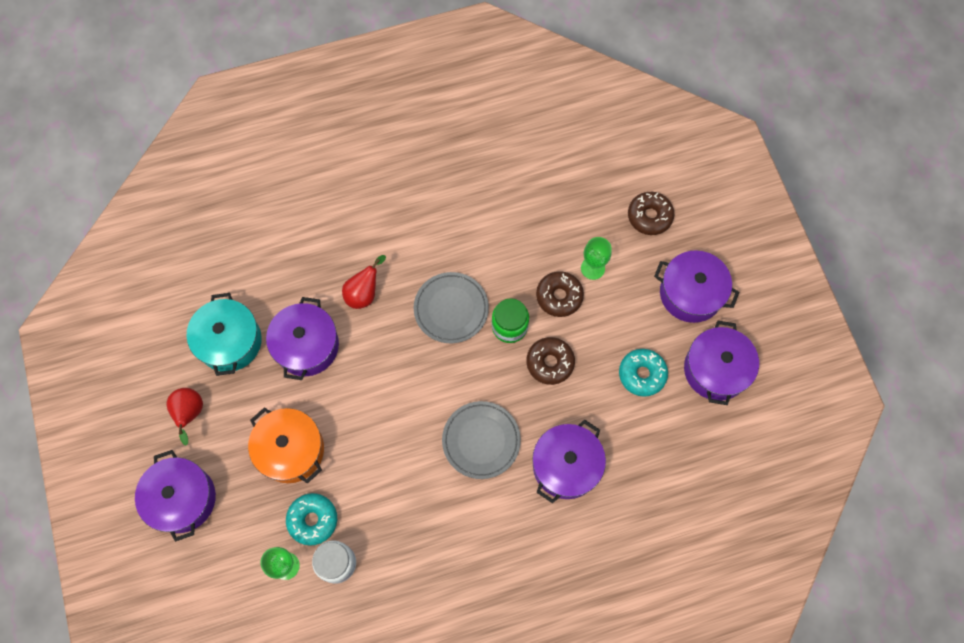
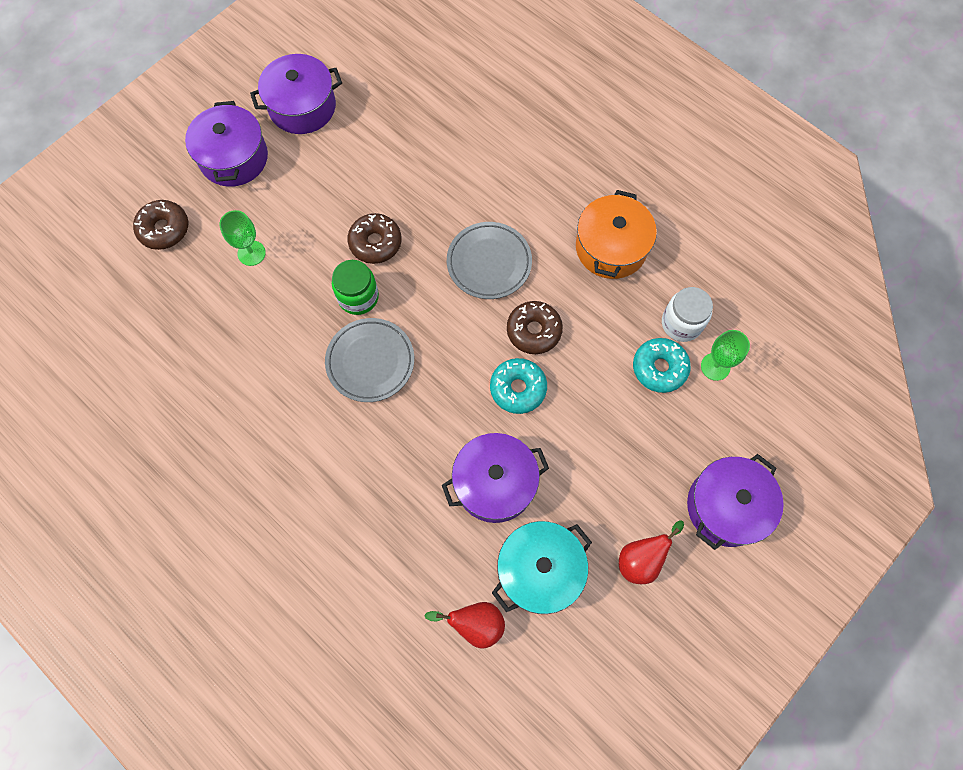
camera: 120 degrees left, 0 degrees up
orange pot [248,407,324,483] -> orange pot moved to [576,190,657,279]
red pear [342,255,386,309] -> red pear moved to [424,602,505,649]
purple pot [532,419,606,504] -> none
brown donut [536,271,584,317] -> brown donut moved to [507,301,563,354]
turquoise donut [619,349,668,397] -> turquoise donut moved to [490,358,547,414]

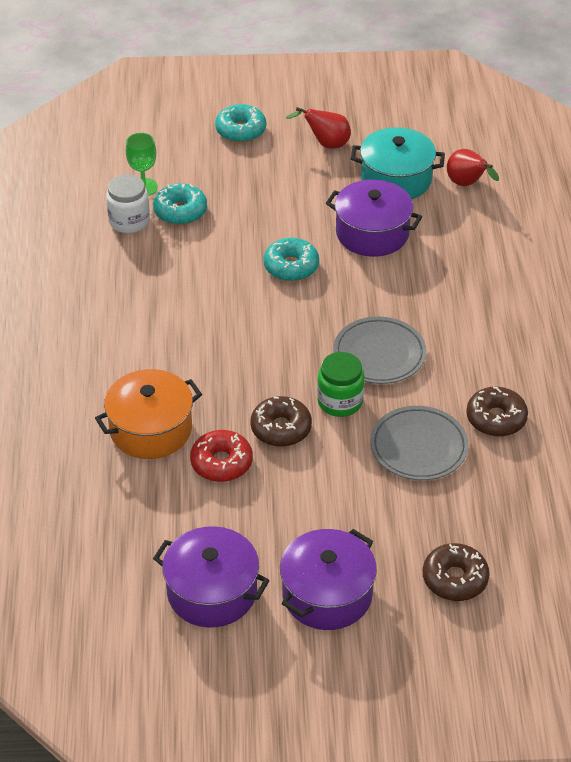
camera: 135 degrees left, 25 degrees down
green goblet [219,210,266,266] -> none
grey plate [447,222,532,299] -> grey plate moved to [370,406,469,480]
brown donut [507,301,563,354] -> brown donut moved to [466,387,528,437]
orange pot [576,190,657,279] -> orange pot moved to [95,369,202,459]
purple pot [687,454,784,550] -> turquoise donut [215,104,266,143]
none -> red donut [190,430,253,482]

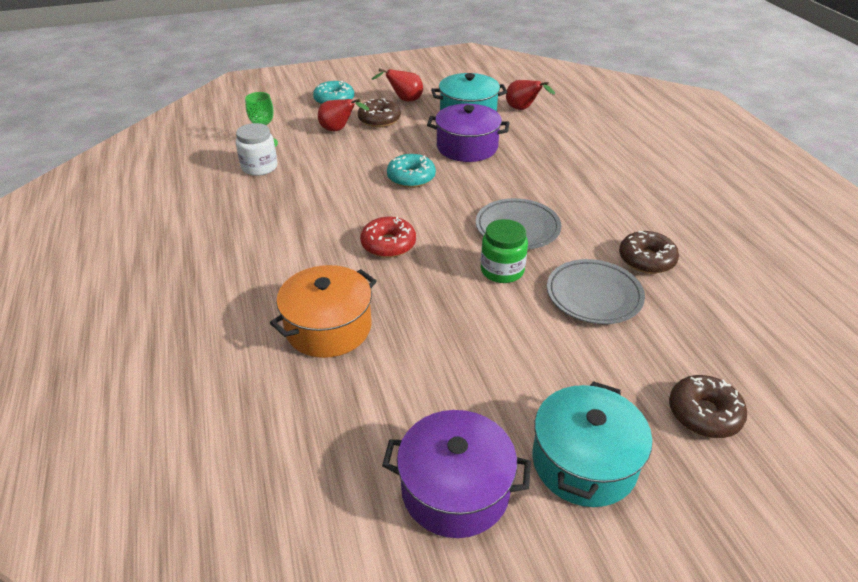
camera: 15 degrees left, 5 degrees down
turquoise donut [153,183,207,225] -> none
red donut [190,430,253,482] -> red donut moved to [360,217,416,258]
brown donut [250,396,312,447] -> brown donut moved to [358,98,401,128]
purple pot [280,529,377,630] -> turquoise pot [533,381,652,507]
none -> red pear [318,99,369,131]

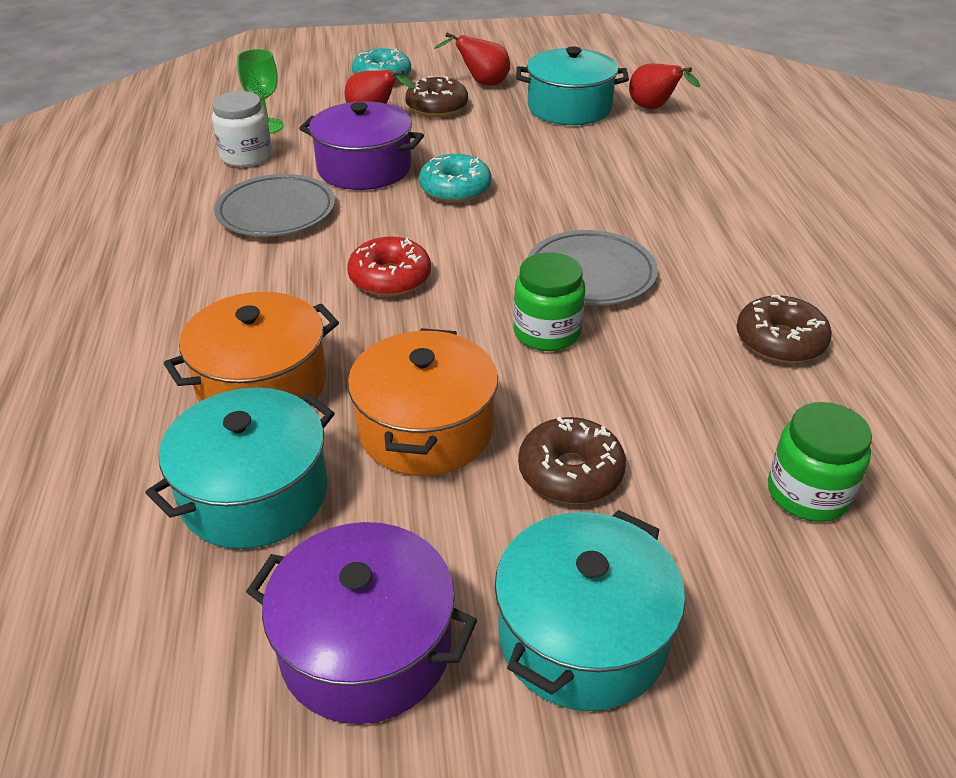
camera: 10 degrees right, 0 degrees up
purple pot [427,104,509,162] -> purple pot moved to [299,101,424,190]
grey plate [547,259,645,324] -> grey plate moved to [214,174,335,237]
brown donut [669,375,747,438] -> brown donut moved to [518,417,626,504]
none -> turquoise pot [145,388,335,549]
none -> orange pot [348,328,498,476]
none -> green jar [768,402,872,522]

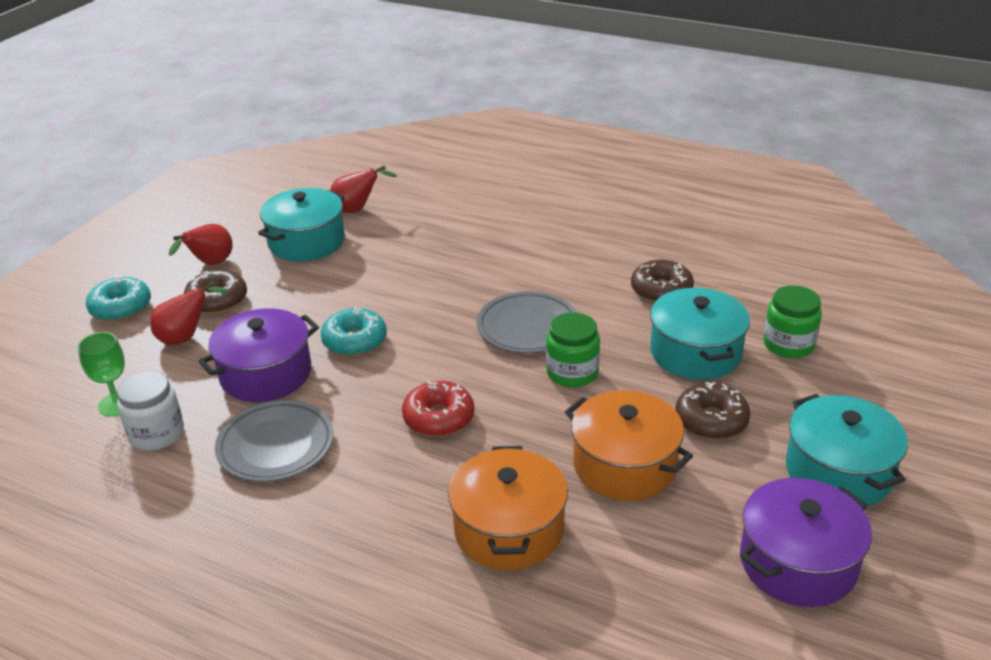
camera: 55 degrees left, 5 degrees down
turquoise pot [145,388,335,549] -> turquoise pot moved to [650,287,750,380]

